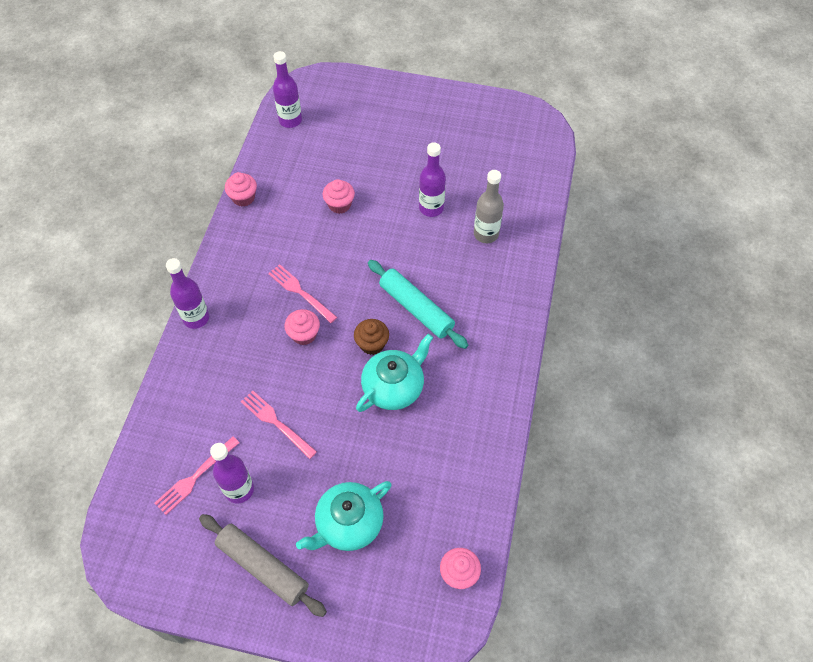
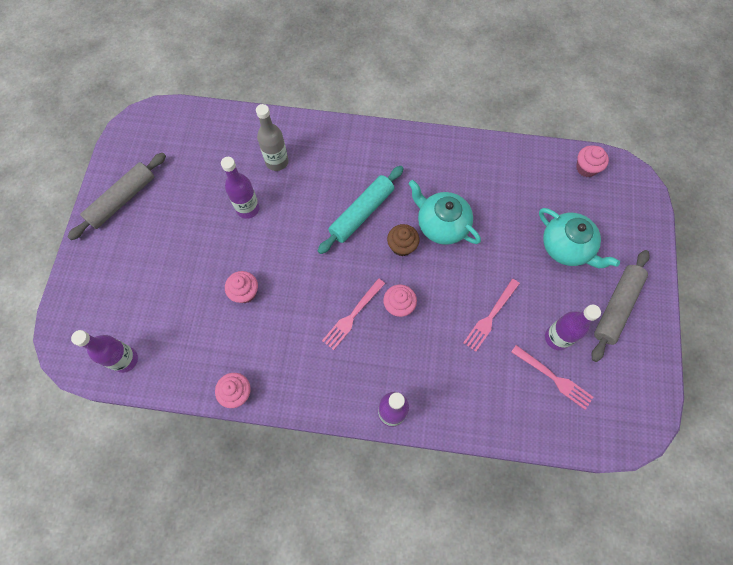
camera: 95 degrees left, 10 degrees up
none -> grey rolling pin [68,153,166,240]

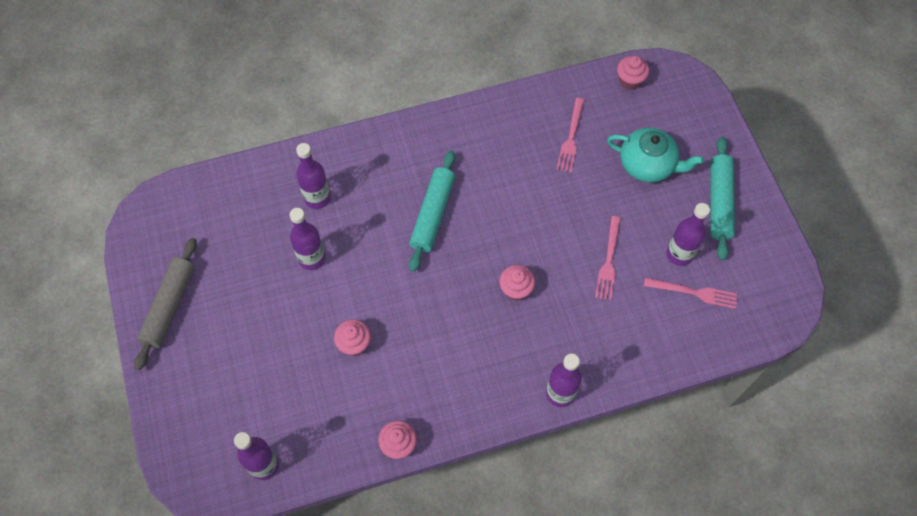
camera: 25 degrees left, 5 degrees down
grey bottle [256,104,288,171] -> purple bottle [296,143,331,209]
pink fork [322,278,385,350] -> pink fork moved to [556,98,584,173]
brown cupcake [387,224,419,256] -> none
turquoise teapot [408,180,481,245] -> none
grey rolling pin [592,250,650,362] -> turquoise rolling pin [711,137,735,261]

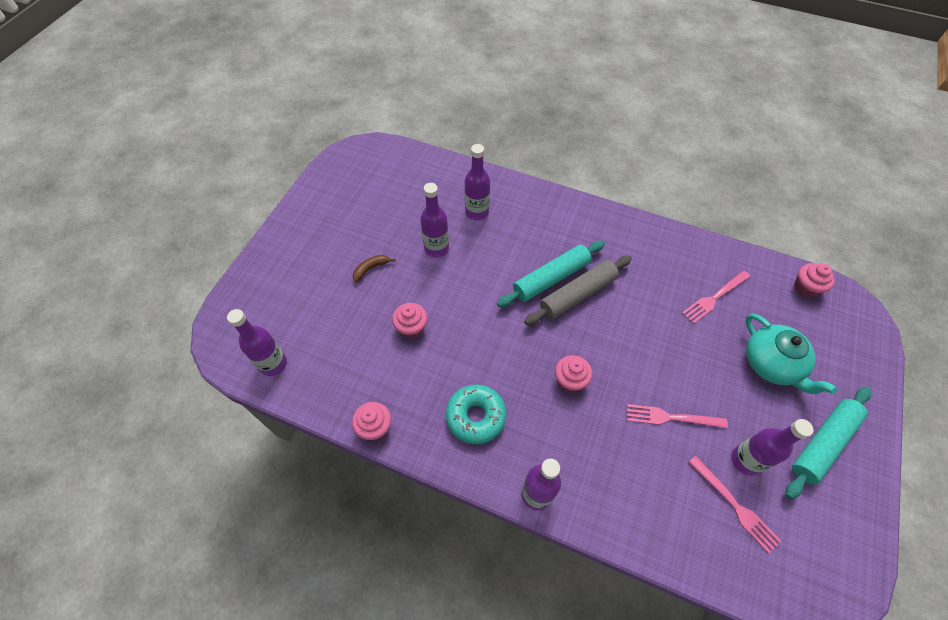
camera: 40 degrees right, 5 degrees down
grey rolling pin [134,238,197,370] -> grey rolling pin moved to [524,255,632,325]
pink fork [595,216,621,301] -> pink fork turned 45 degrees clockwise [627,404,728,429]
none -> brown banana [353,255,396,283]
none -> turquoise donut [446,385,507,445]

